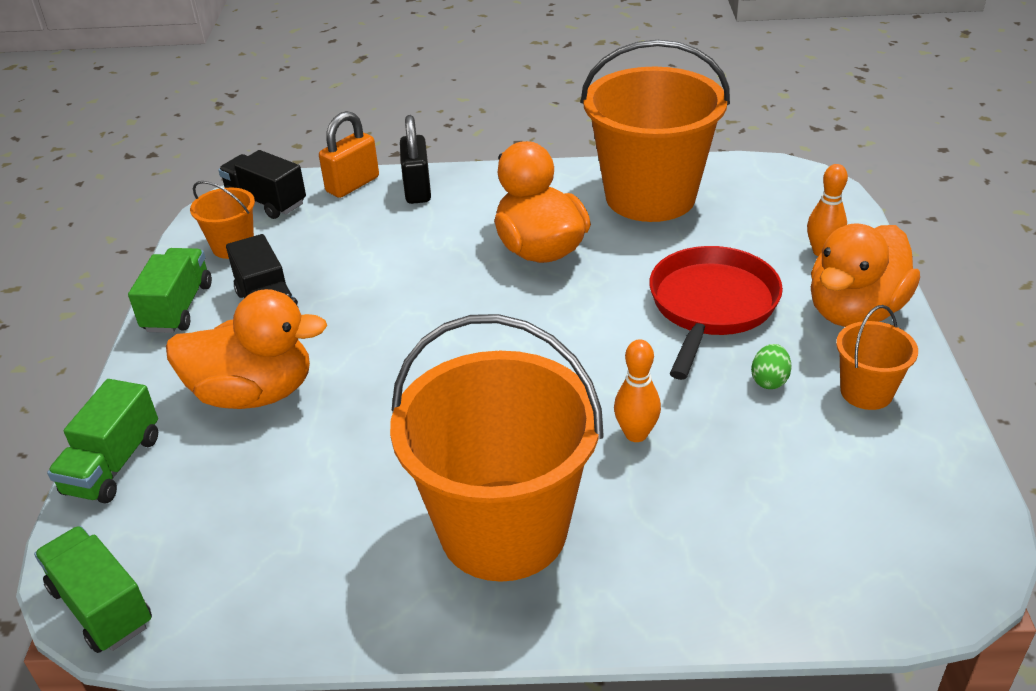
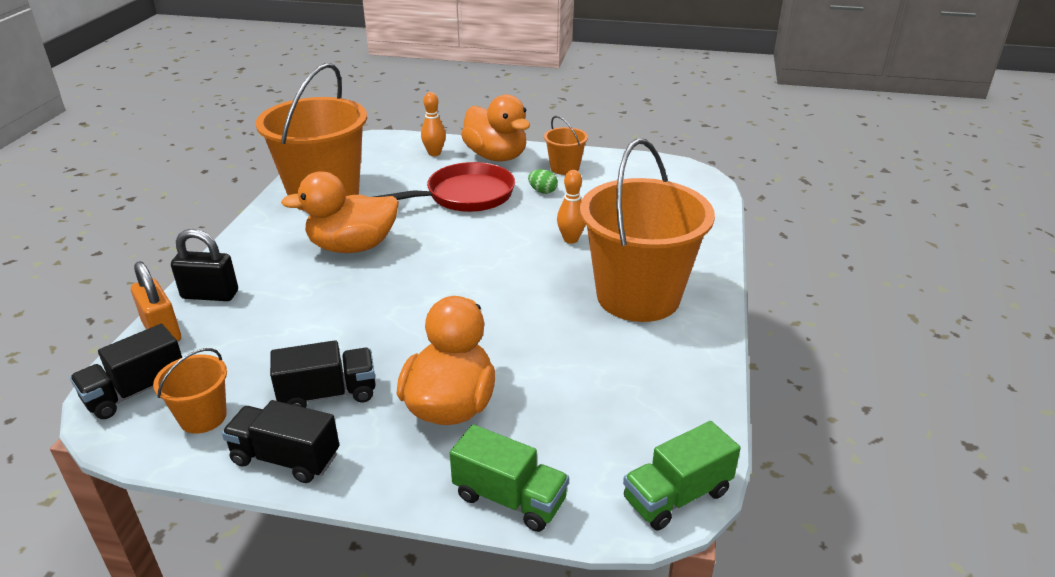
camera: 80 degrees left, 5 degrees down
green truck [128,248,212,333] -> black truck [222,400,339,483]
red pan [649,246,783,380] -> red pan turned 120 degrees clockwise [374,162,515,212]

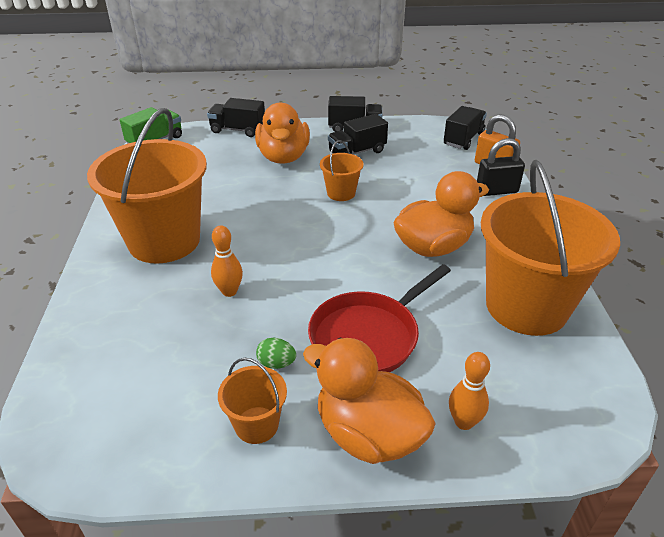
camera: 165 degrees right, 5 degrees up
orange bucket [153,348,227,434] -> orange bucket moved to [320,140,364,201]
green truck [450,424,569,532] -> black truck [207,98,265,137]

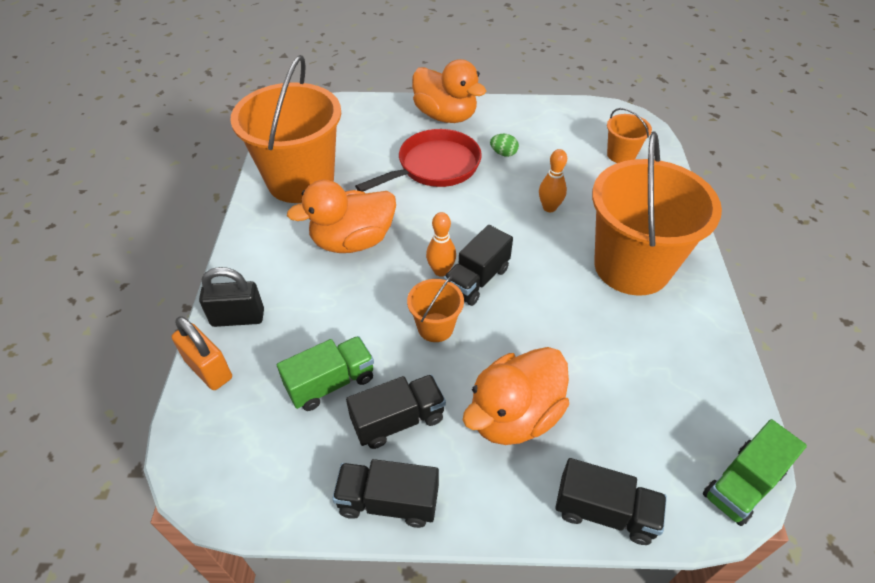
camera: 175 degrees left, 10 degrees up
orange bucket [218,358,287,444] -> orange bucket moved to [607,108,652,163]
orange duck [255,103,310,164] -> orange duck turned 135 degrees counterclockwise [463,347,569,445]
black truck [444,106,487,150] -> black truck moved to [444,225,513,306]
orange bowling pin [449,352,490,430] -> orange bowling pin moved to [426,212,456,277]
none -> green truck [277,336,374,411]

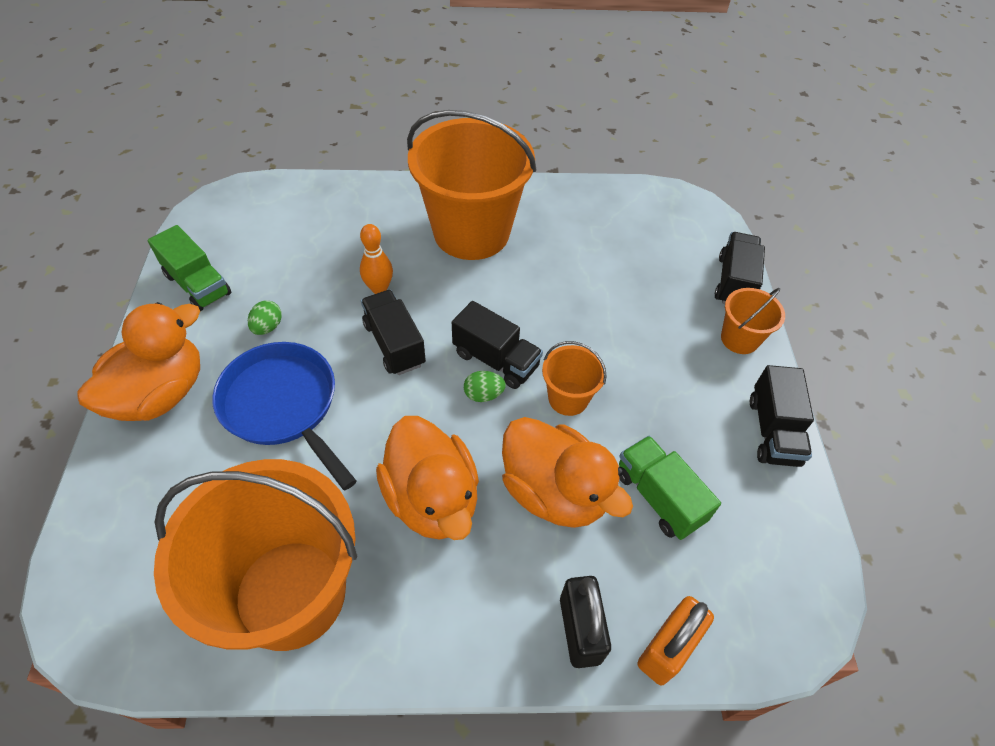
camera: 95 degrees left, 5 degrees up
black truck [346,374,446,449] -> black truck moved to [361,290,426,375]
red pan [355,129,482,192] -> blue pan [212,342,357,490]
orange bowling pin [426,212,456,277] -> green egg [464,371,506,402]
orange duck [463,347,569,445] -> orange duck moved to [502,417,633,528]
orange bucket [607,108,652,163] -> orange bucket moved to [721,288,785,354]
green truck [703,419,807,526] -> green truck moved to [148,225,231,311]

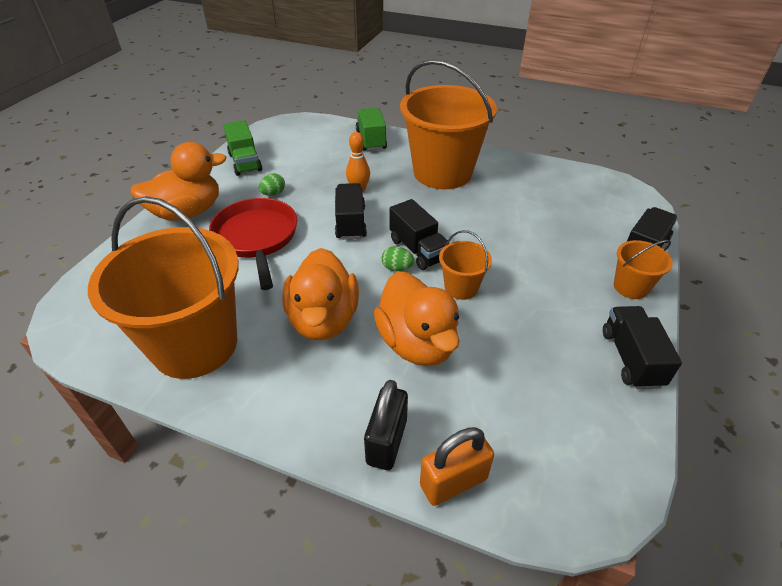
camera: 25 degrees right, 10 degrees down
blue pan [212,342,357,490] -> red pan [209,198,297,290]
green truck [619,436,721,540] -> green truck moved to [356,108,387,151]
black truck [750,365,814,467] -> black truck turned 150 degrees clockwise [603,306,682,389]

